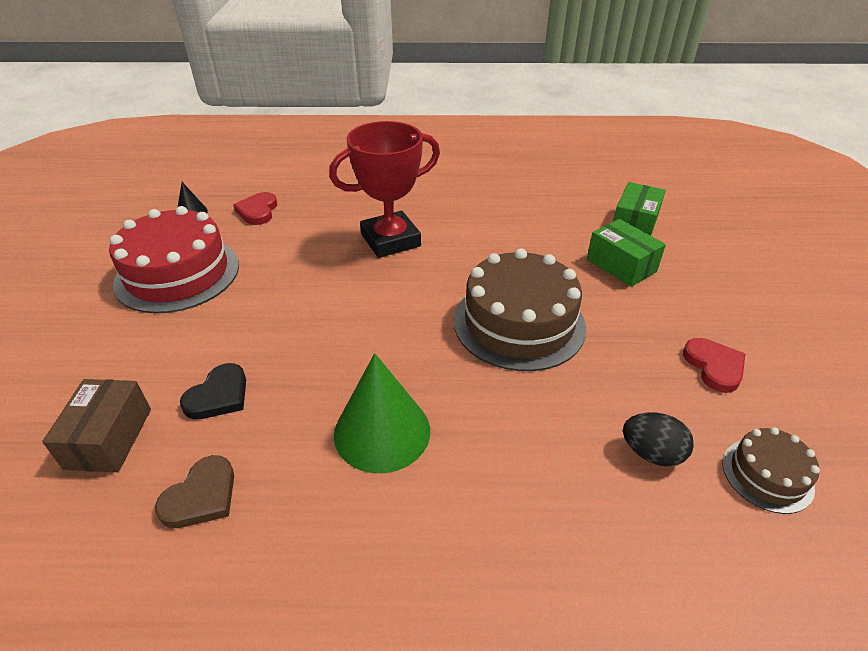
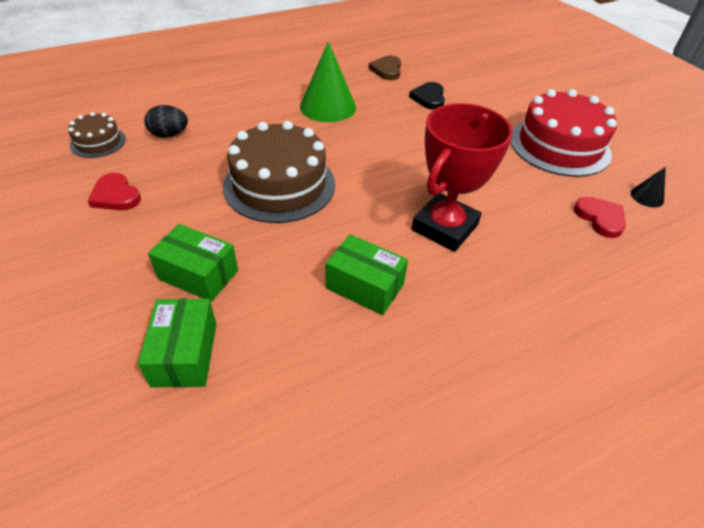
camera: 150 degrees right, 5 degrees up
brown box [42,379,151,472] -> none
none -> green box [326,234,408,315]

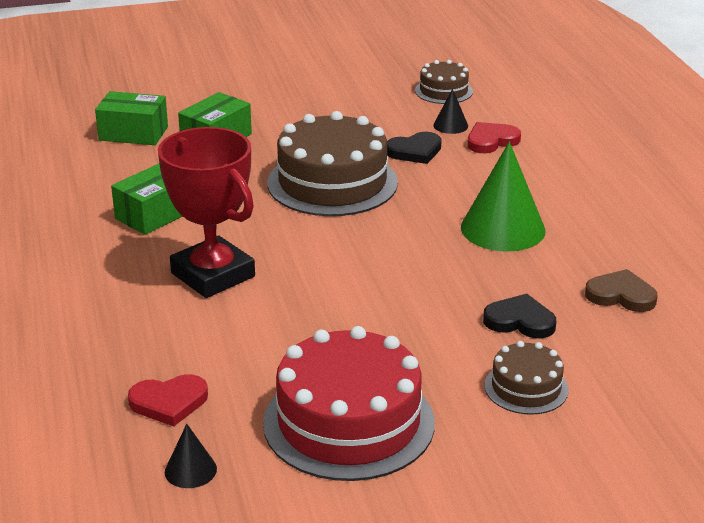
camera: 105 degrees right, 15 degrees down
red heart [88,173,141,210] -> red heart moved to [467,122,521,153]
black egg [144,105,188,138] -> black cone [433,89,468,134]
none -> black heart [387,132,442,164]
none -> brown cake [485,341,569,415]

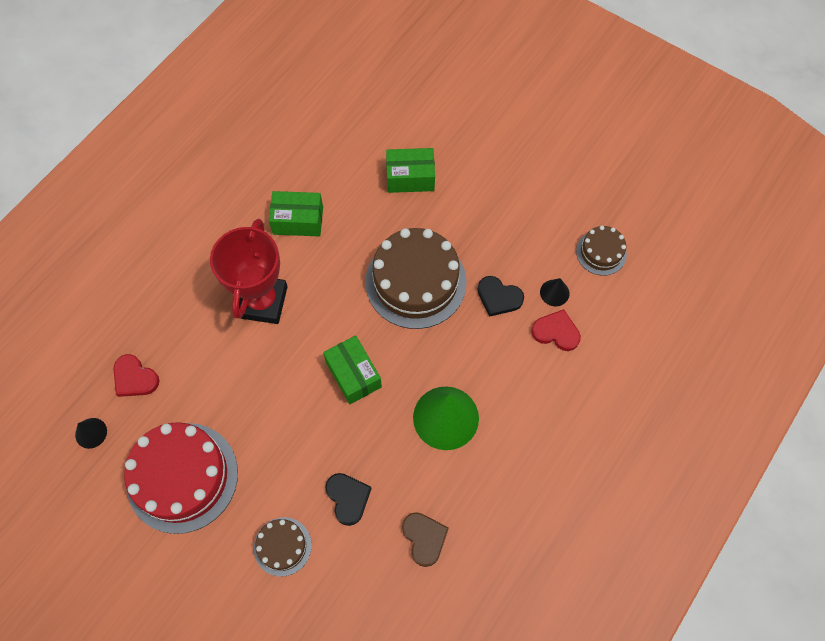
camera: 50 degrees right, 35 degrees up
green box [95,91,168,145] -> green box moved to [323,335,382,404]

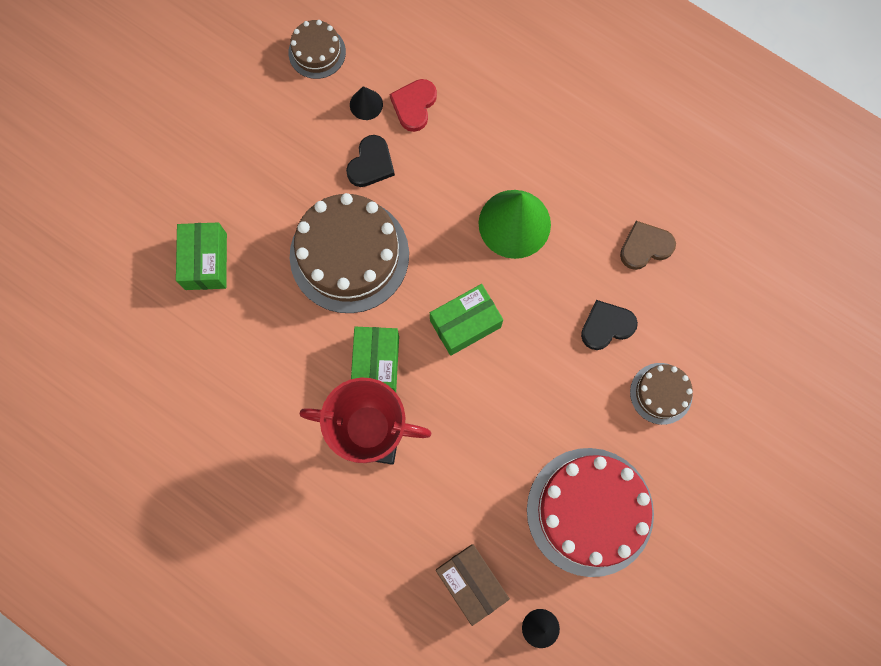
camera: 90 degrees left, 10 degrees up
red heart [113,354,160,397] -> brown box [436,544,510,626]
green box [269,191,323,237] -> green box moved to [351,327,399,392]

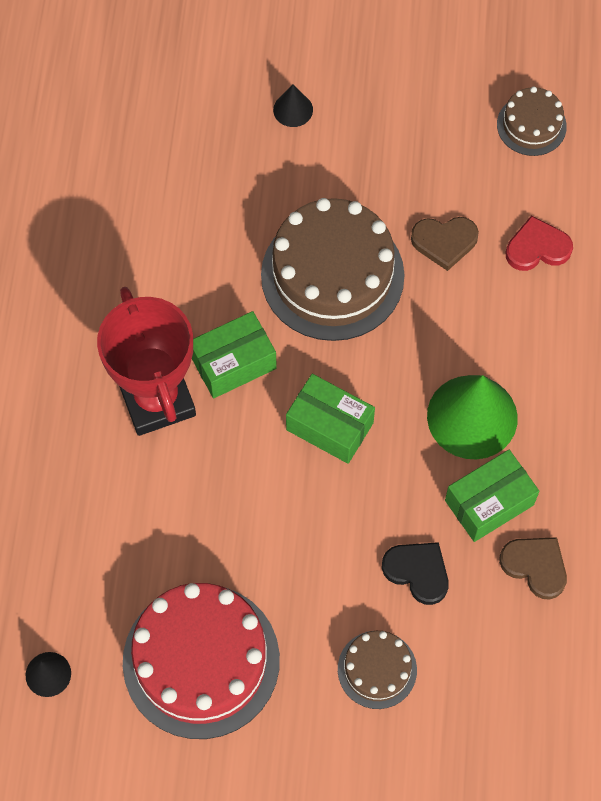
camera: 60 degrees right, 10 degrees down
green box [176,222,227,290] -> green box moved to [445,450,539,542]
black heart [346,135,395,187] -> brown heart [411,217,479,271]
black cone [350,86,383,120] -> black cone moved to [273,85,313,127]
brown box [436,544,510,626] -> none

